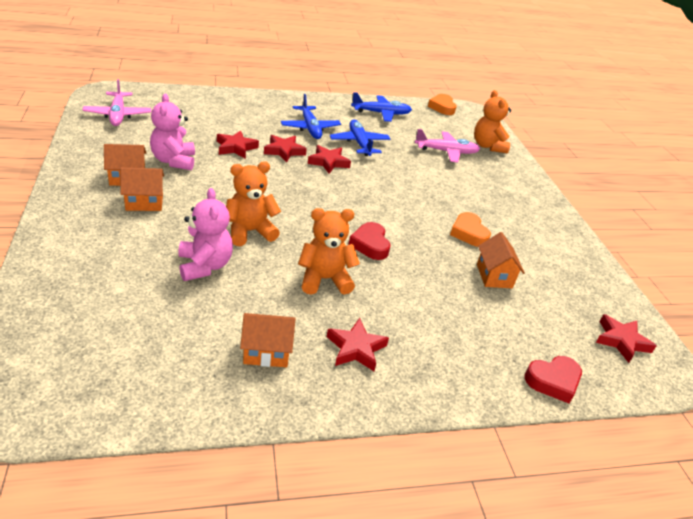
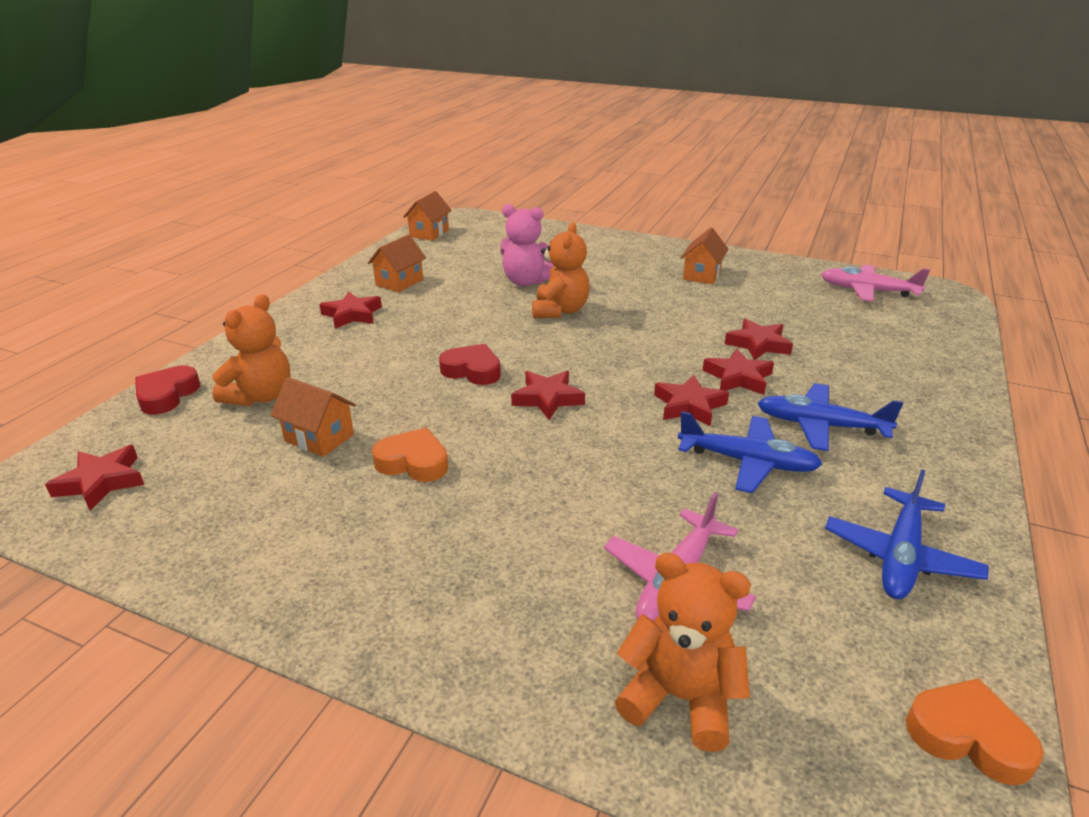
camera: 130 degrees right, 5 degrees down
orange house [120,168,164,211] -> orange house moved to [403,191,452,241]
pink teddy bear [150,94,195,170] -> none
orange teddy bear [298,208,360,295] -> orange teddy bear moved to [212,294,290,406]
none -> red star [511,371,585,420]

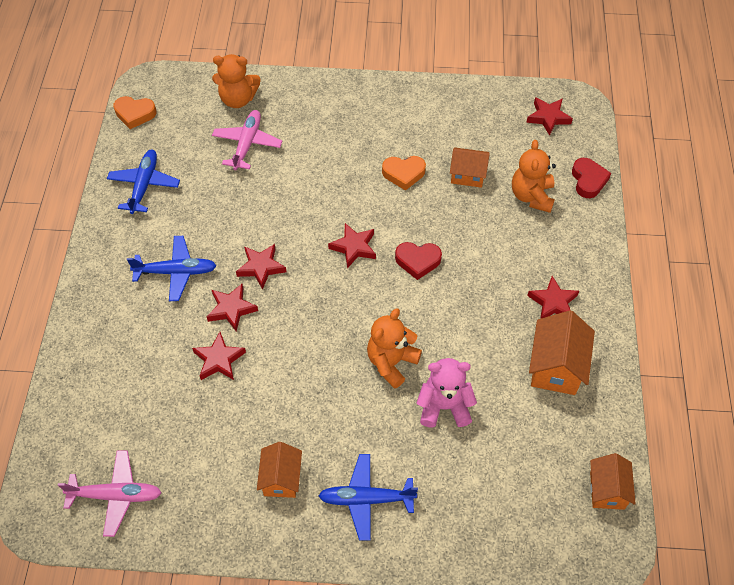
camera: 160 degrees right, 25 degrees up
orange house [368,234,426,292] -> orange house [529,310,595,395], size x1.50
orange teddy bear [532,222,590,318] -> orange teddy bear turned 45 degrees clockwise [367,308,422,389]
blue plane [678,411,822,493] -> blue plane moved to [318,454,418,541]

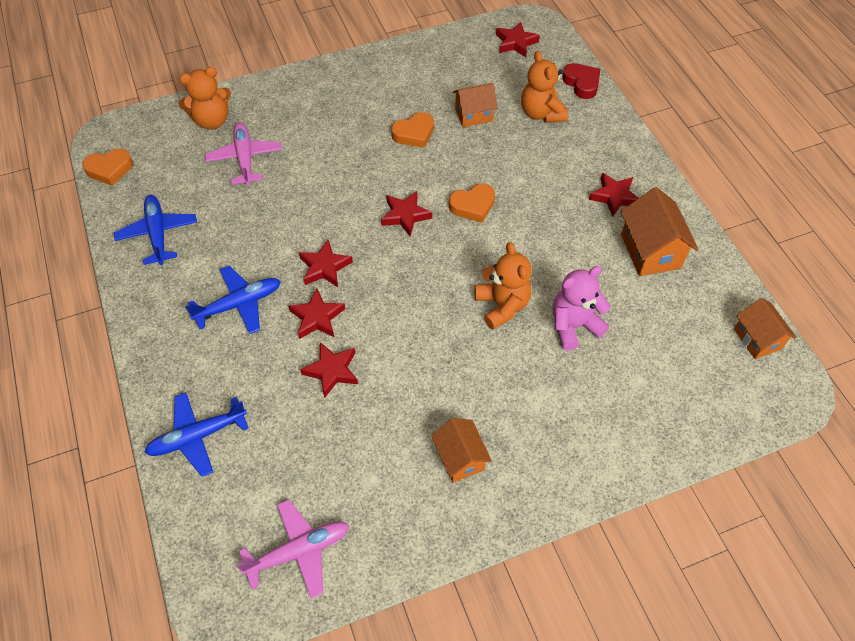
camera: 25 degrees left, 0 degrees up
blue plane [318,454,418,541] -> blue plane moved to [144,392,249,477]
orange teddy bear [367,308,422,389] -> orange teddy bear turned 150 degrees clockwise [474,242,532,330]
red heart [395,242,442,280] -> orange heart [449,184,495,223]

